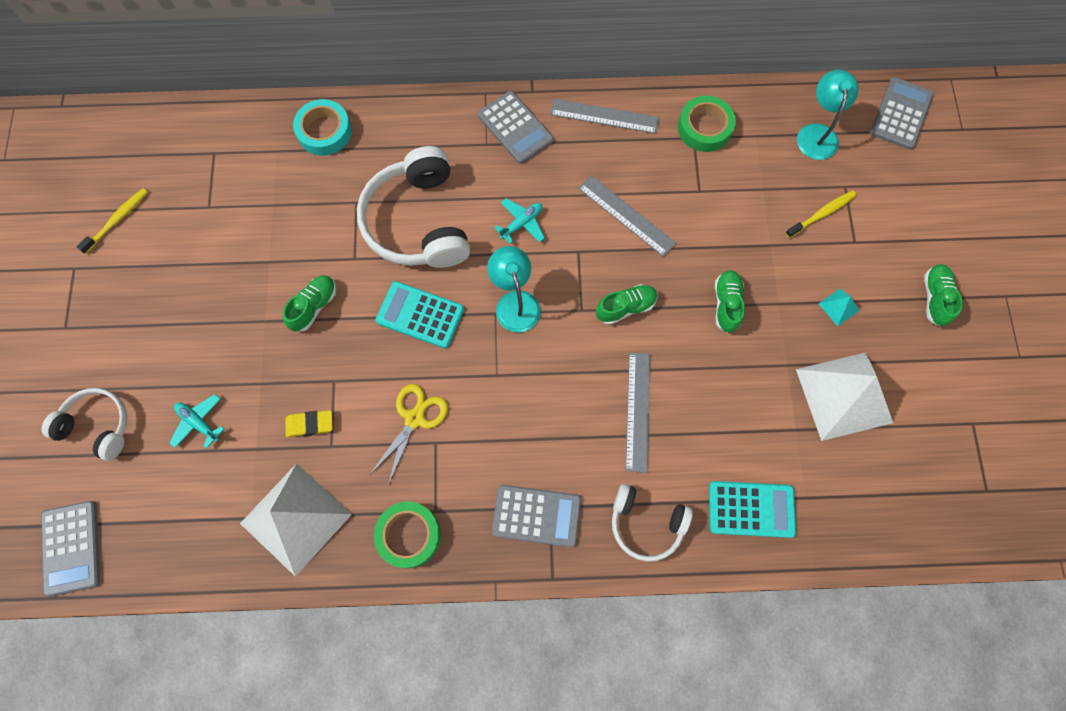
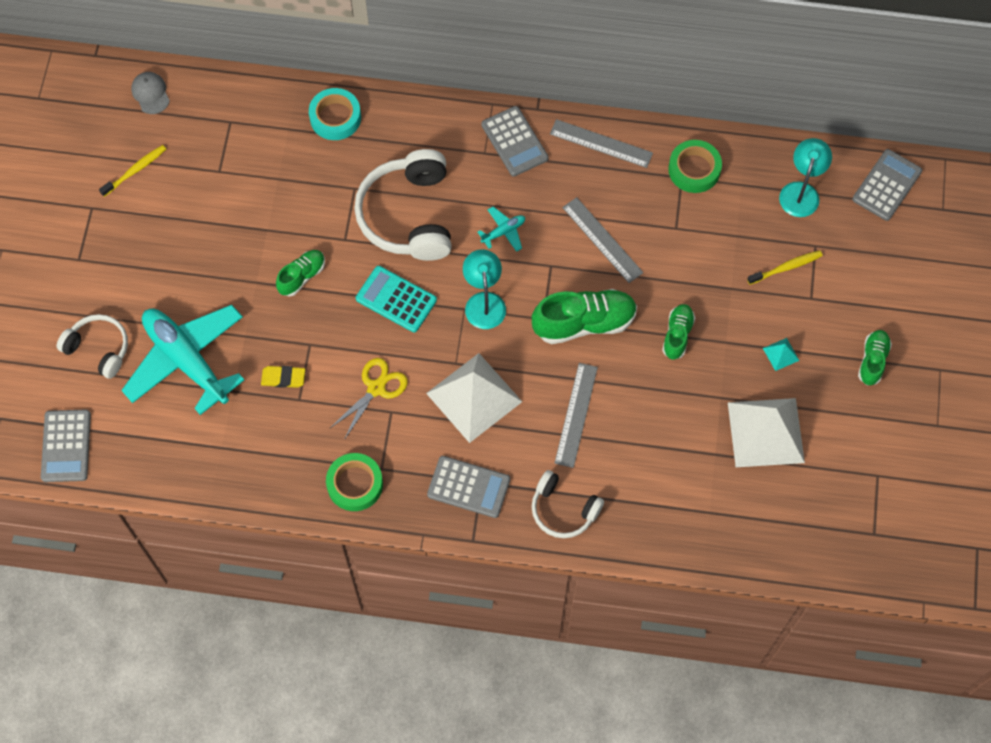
camera: 10 degrees right, 5 degrees down
turquoise plane [169,394,225,449] -> turquoise plane [121,305,244,415], size x2.46
white pyramid [240,463,352,577] -> white pyramid moved to [426,353,522,443]
green shoe [596,284,658,325] -> green shoe [532,289,637,344], size x1.75
turquoise calculator [709,481,796,538] -> none
none -> grey cap [131,72,170,114]

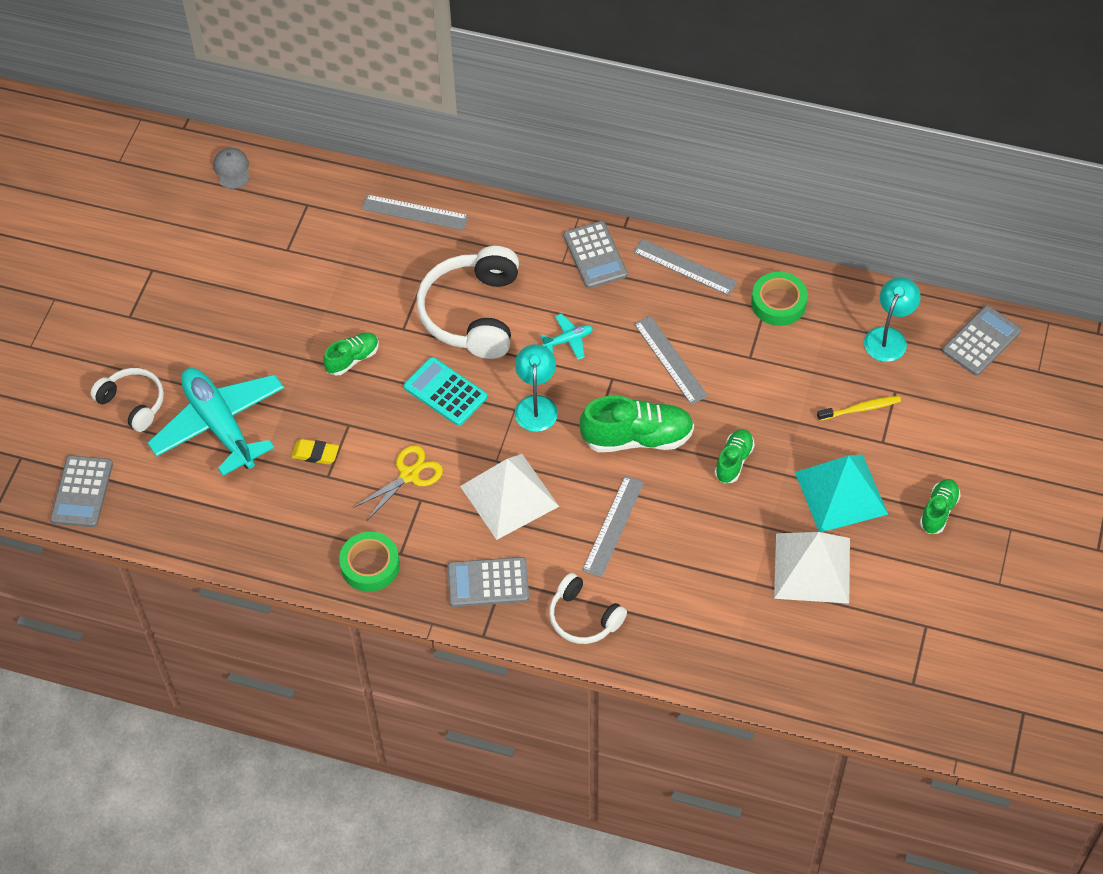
camera: 10 degrees right, 10 degrees down
yellow toothbrush [99,145,166,197] -> none
turquoise tape [309,88,361,140] -> grey ruler [361,194,469,230]
grey calculator [427,456,510,518] -> grey calculator turned 150 degrees clockwise [448,557,529,607]
turquoise pyramid [763,338,800,371] -> turquoise pyramid [795,455,888,532], size x2.49

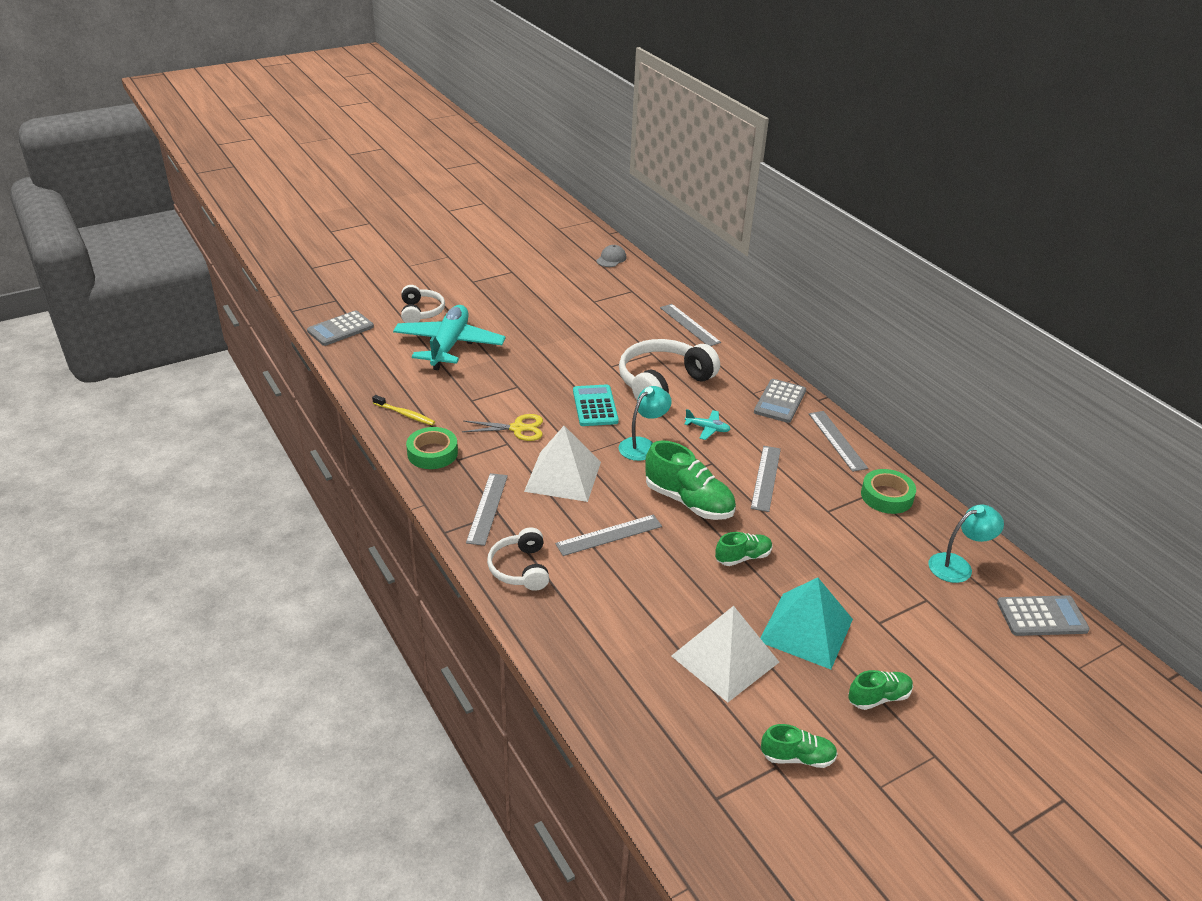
camera: 40 degrees right, 20 degrees down
yellow eraser [291,439,339,464] -> none
green shoe [323,333,379,375] -> green shoe moved to [761,724,838,768]
grey calculator [448,557,529,607] -> grey ruler [466,473,508,546]
yellow toothbrush [817,396,901,421] -> yellow toothbrush moved to [372,395,435,425]

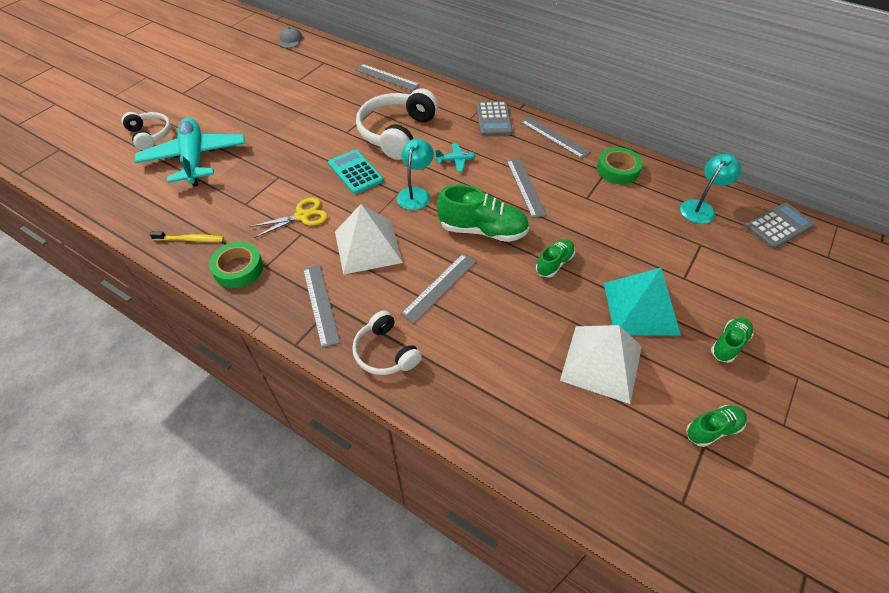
camera: 25 degrees left, 15 degrees up
grey calculator [307,310,374,346] -> none

